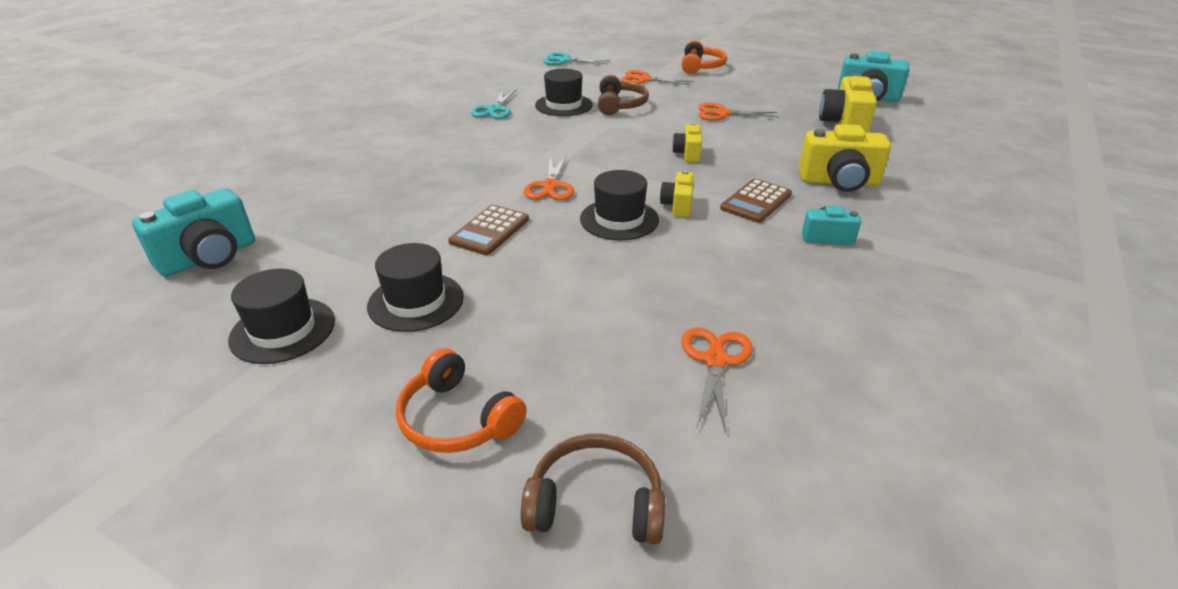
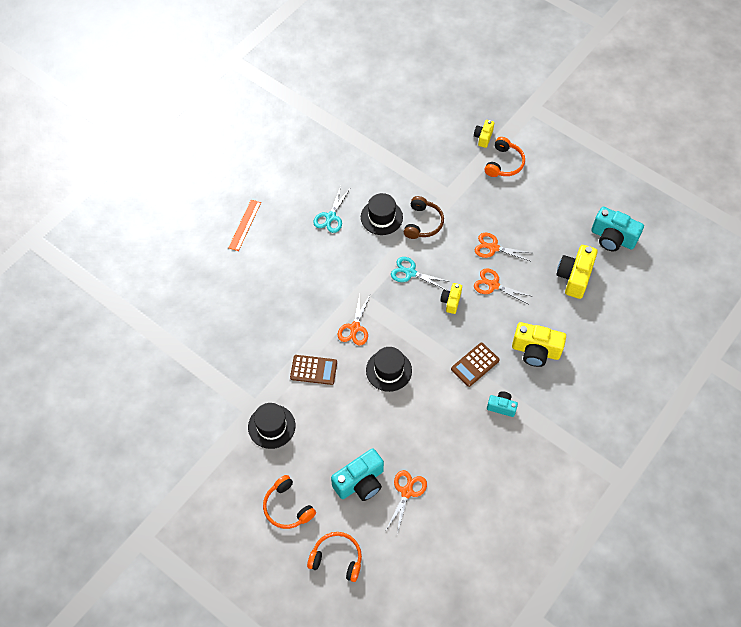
camera: 10 degrees right, 25 degrees up
turquoise camera [132,188,255,277] -> turquoise camera moved to [331,448,384,501]
black hat [228,269,335,364] -> none
brown calculator [448,205,529,255] -> brown calculator turned 120 degrees counterclockwise [290,355,337,385]
brown headphones [520,434,665,544] -> orange headphones [307,532,362,582]
turquoise scissors [543,52,609,65] -> turquoise scissors moved to [391,257,450,290]
orange scissors [621,70,693,85] -> orange scissors moved to [474,268,533,305]
yellow camera [660,170,694,217] -> yellow camera moved to [474,120,494,148]
none -> orange ruler [229,200,261,251]

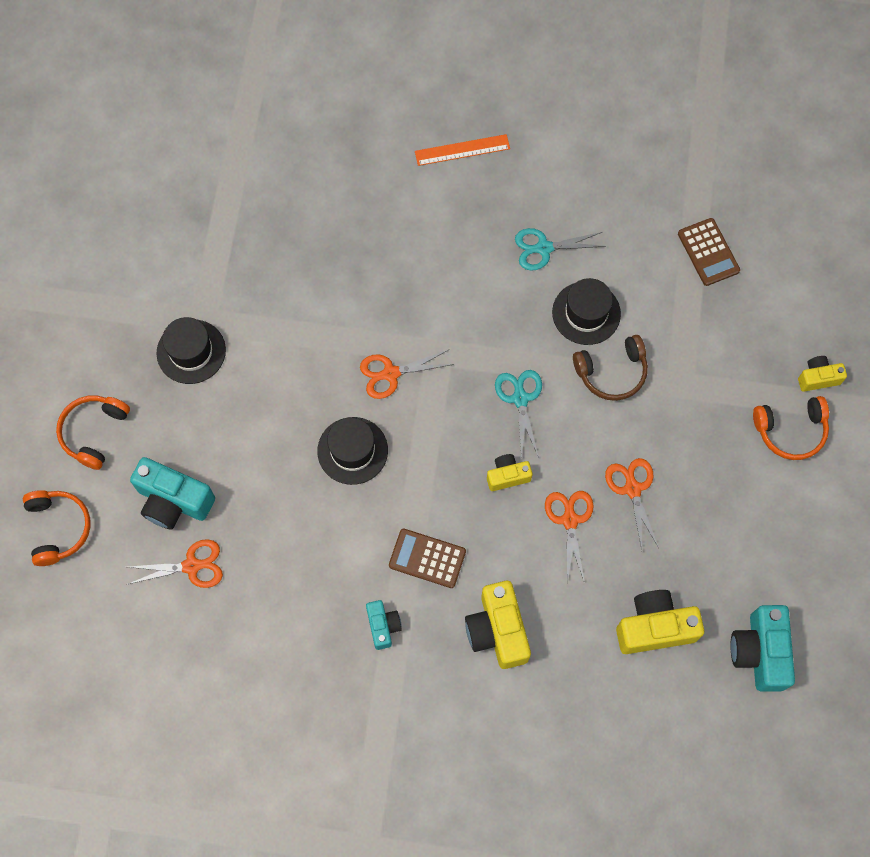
camera: 60 degrees right, 10 degrees up
brown calculator [290,355,337,385] -> brown calculator moved to [678,218,740,286]

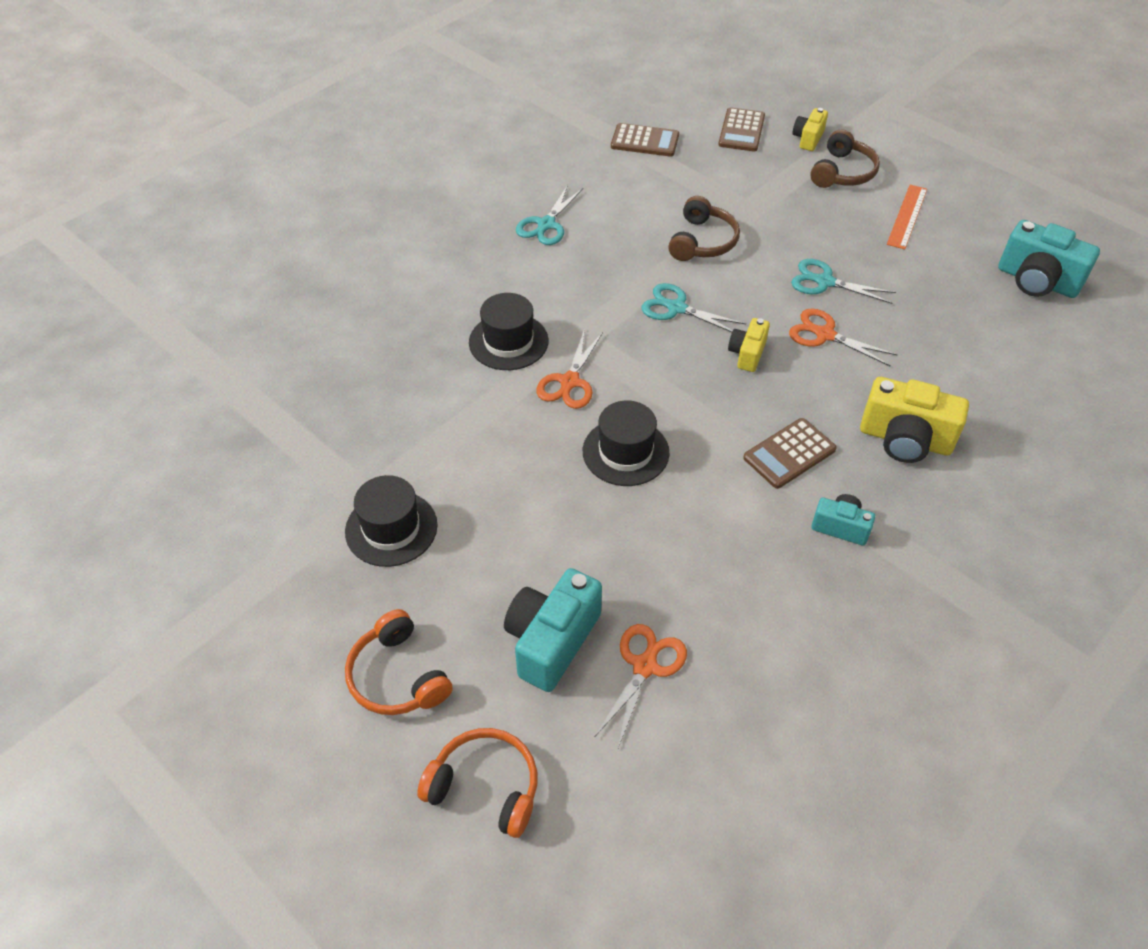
camera: 55 degrees left, 20 degrees down
turquoise camera [130,457,215,530] -> turquoise camera turned 150 degrees clockwise [504,568,602,692]
orange ruler [415,134,510,166] -> orange ruler moved to [887,185,927,249]
black hat [552,278,621,345] -> black hat moved to [469,293,549,370]
orange scissors [605,458,659,550] -> turquoise scissors [791,259,896,304]
yellow camera [616,590,704,654] -> none
orange headphones [753,396,829,460] -> brown headphones [810,129,880,188]
none -> brown calculator [718,107,765,152]

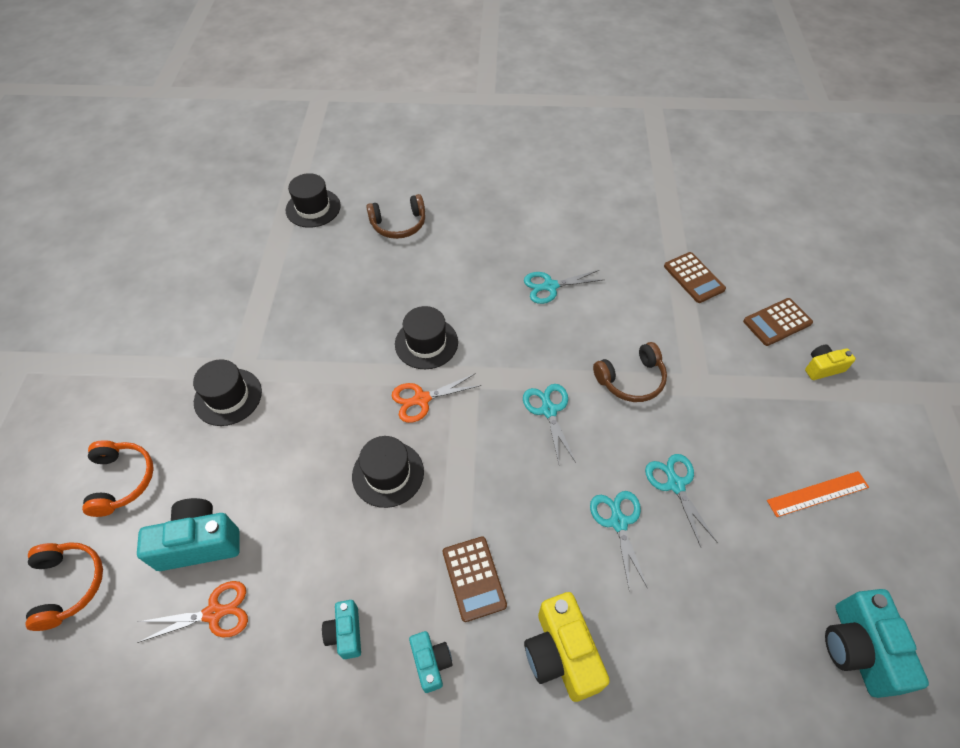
camera: 50 degrees right, 5 degrees up
orange headphones [345,609,453,715] -> orange headphones turned 150 degrees clockwise [82,440,154,517]
yellow camera [728,318,770,372] -> none
brown calculator [743,418,837,489] -> brown calculator turned 120 degrees counterclockwise [443,536,507,622]
orange scissors [789,308,898,366] -> turquoise scissors [590,491,648,589]
brown headphones [810,129,880,188] -> brown headphones moved to [366,194,425,239]
none -> black hat [286,173,341,228]
none -> turquoise camera [322,600,361,659]

